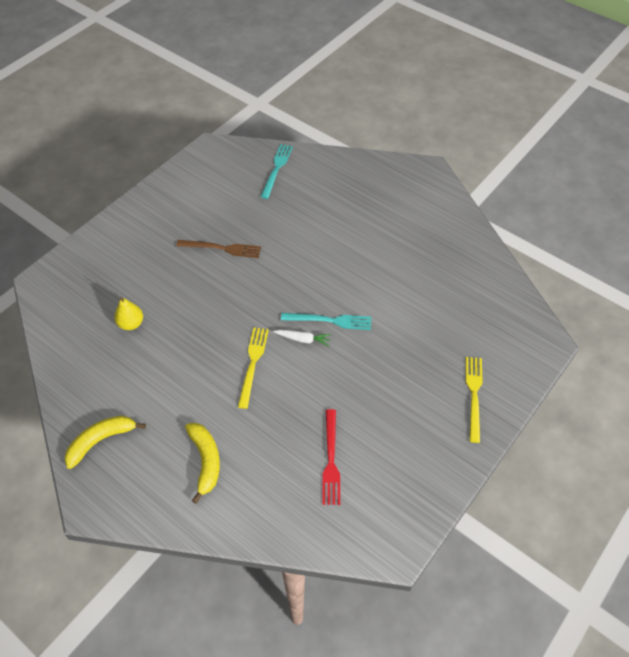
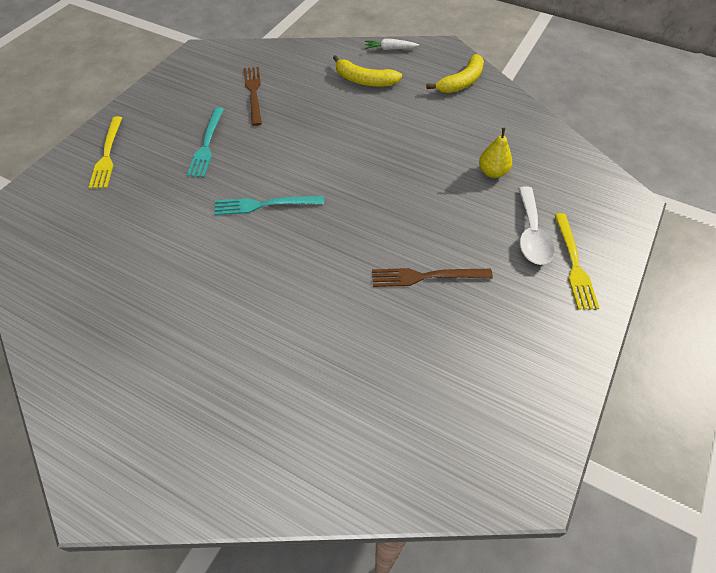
camera: 170 degrees right, 0 degrees up
yellow banana [185,423,220,504] -> yellow banana turned 45 degrees counterclockwise [333,55,402,87]
yellow fork [238,327,269,409] -> yellow fork moved to [555,213,599,310]
turquoise fork [261,144,293,199] -> turquoise fork moved to [187,107,224,178]
white carrot [273,330,331,346] -> white carrot moved to [365,39,419,50]
red fork [322,409,340,505] -> brown fork [244,67,262,126]
none -> white spoon [518,186,555,265]

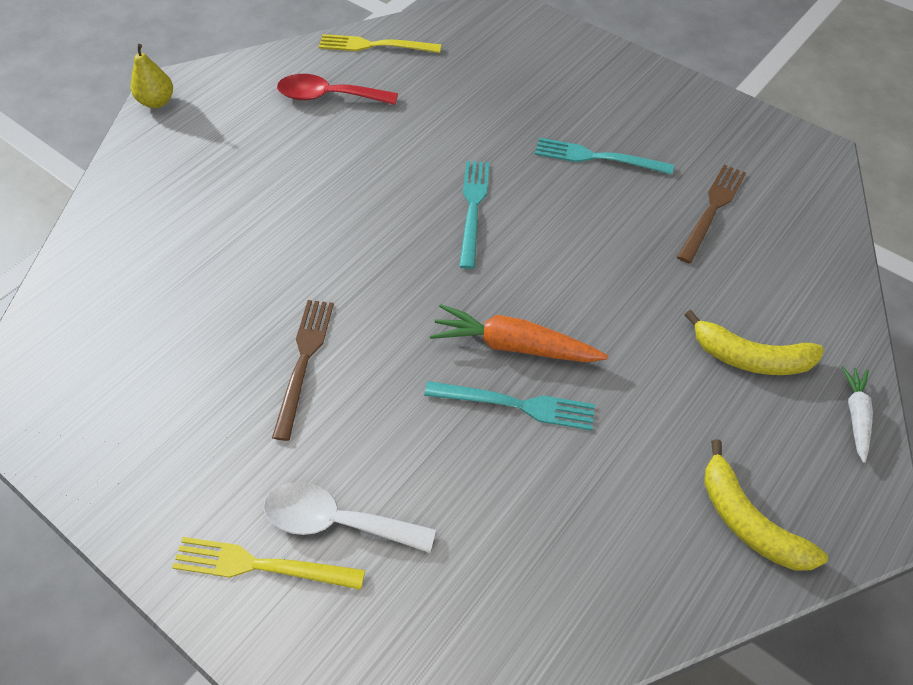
camera: 100 degrees right, 0 degrees up
yellow fork [88,116,122,189] -> yellow fork moved to [319,34,442,53]
brown fork [244,67,262,126] -> brown fork turned 60 degrees counterclockwise [677,165,746,264]
yellow banana [333,55,402,87] -> yellow banana turned 105 degrees counterclockwise [685,310,824,375]
yellow pear [479,128,512,178] -> yellow pear moved to [131,44,173,108]
none -> red spoon [277,74,398,105]
none -> turquoise fork [424,381,595,430]
none -> orange carrot [430,304,608,362]

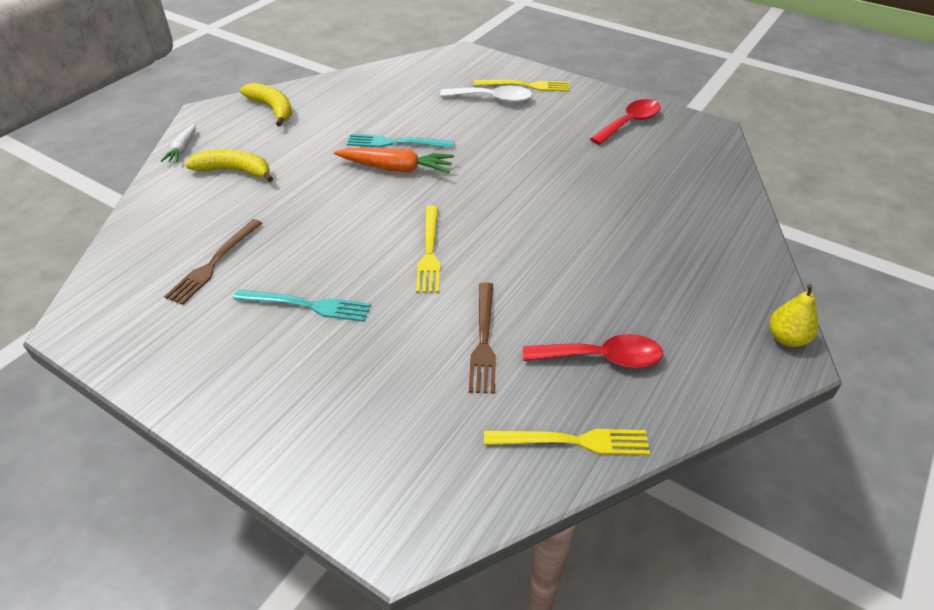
camera: 175 degrees right, 10 degrees down
brown fork [272,300,334,441] -> brown fork moved to [469,282,496,394]
turquoise fork [459,161,490,269] -> yellow fork [416,206,440,293]
none -> red spoon [590,99,661,145]

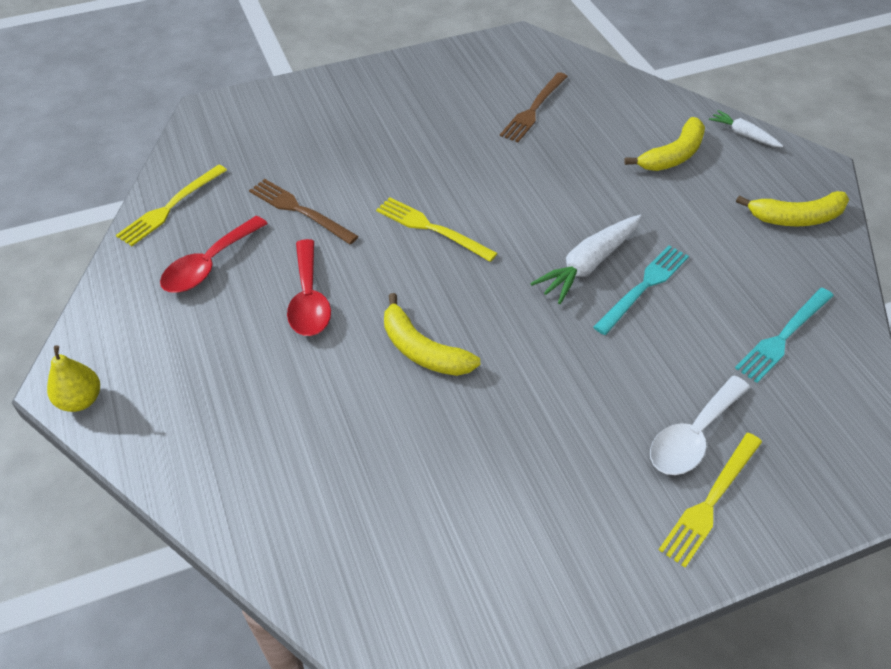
camera: 125 degrees right, 5 degrees up
brown fork [164,219,262,305] -> brown fork turned 120 degrees counterclockwise [500,72,568,142]
turquoise fork [233,290,371,322] -> turquoise fork moved to [735,288,834,383]
orange carrot [334,148,454,173] -> white carrot [530,215,642,304]
red spoon [590,99,661,145] -> red spoon moved to [287,239,331,336]
none -> yellow banana [384,293,480,376]

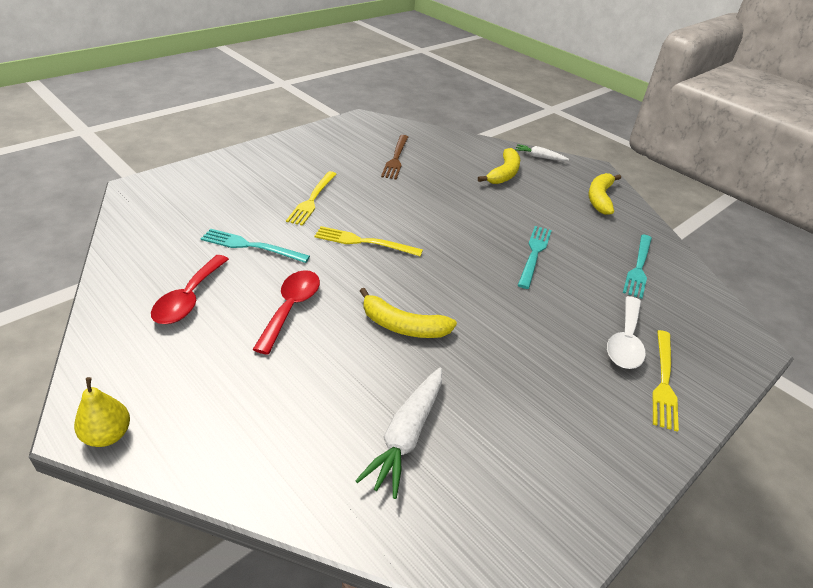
camera: 25 degrees left, 10 degrees down
yellow fork [116,164,227,246] -> yellow fork moved to [286,171,336,226]
brown fork [249,179,359,244] -> turquoise fork [200,228,310,263]
red spoon [287,239,331,336] -> red spoon turned 135 degrees counterclockwise [252,270,320,355]
white carrot [530,215,642,304] -> white carrot moved to [355,367,442,499]
yellow banana [736,191,849,226] -> yellow banana turned 135 degrees clockwise [588,173,621,215]

